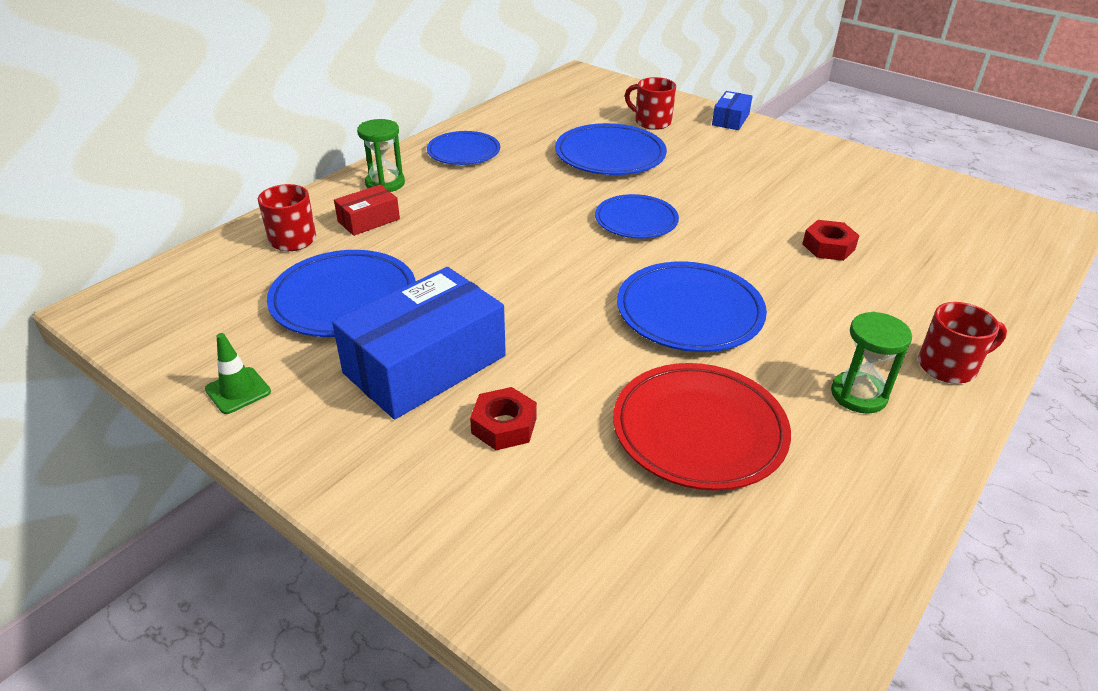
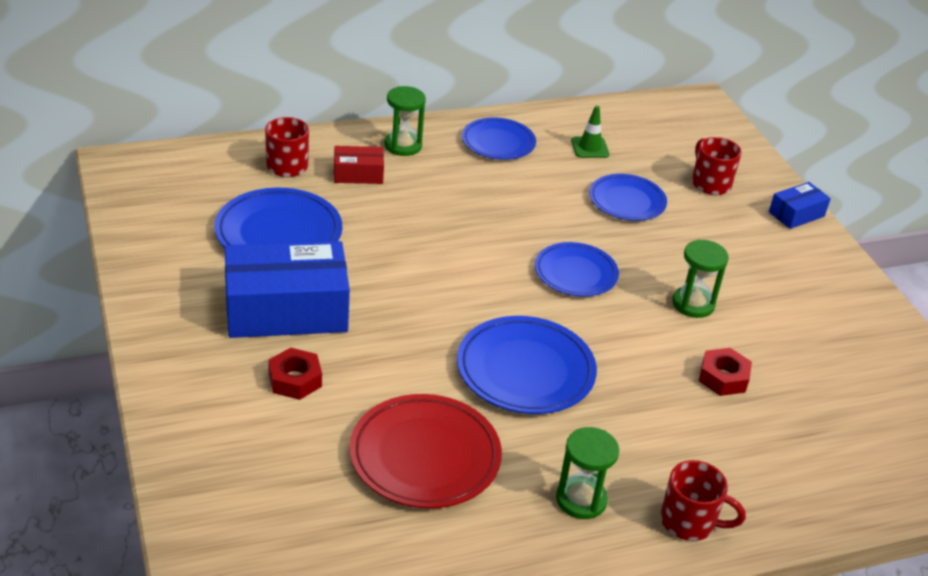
camera: 30 degrees right, 0 degrees up
green traffic cone [205,333,271,414] -> green traffic cone moved to [571,106,609,158]
blue plate [555,123,667,175] -> blue plate [589,174,667,221], size x0.66
none -> green hourglass [672,239,729,318]

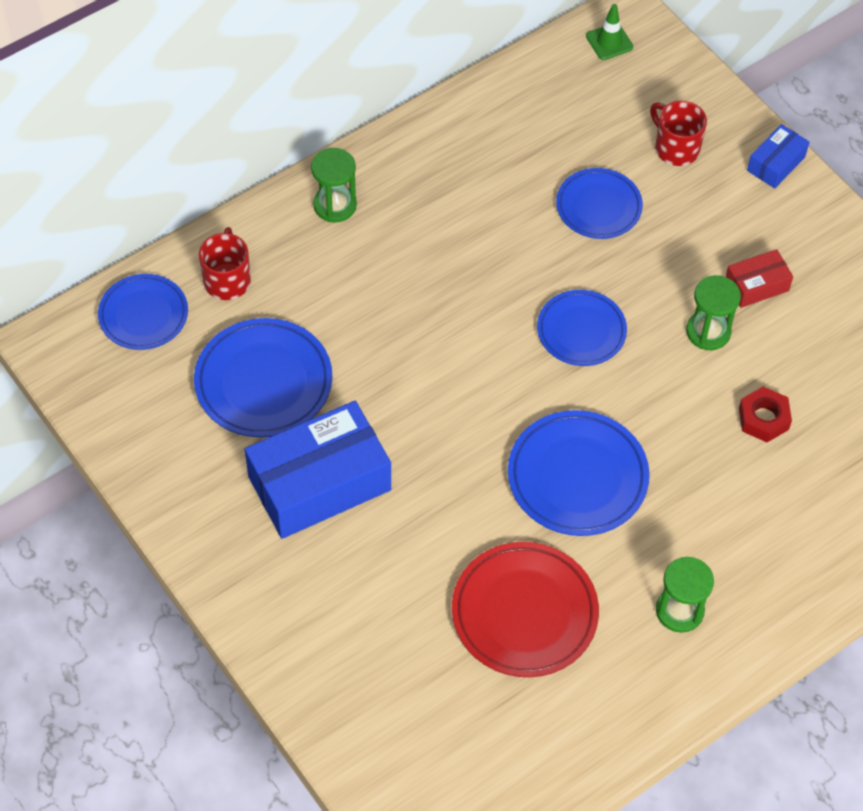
camera: 15 degrees left, 20 degrees up
red nut [268,348,322,400] -> none
red box [334,146,384,184] -> red box moved to [725,249,793,308]
blue plate [462,118,536,160] -> blue plate moved to [98,274,188,350]
green traffic cone [571,106,609,158] -> green traffic cone moved to [586,4,633,60]
red mug [660,460,746,541] -> none

